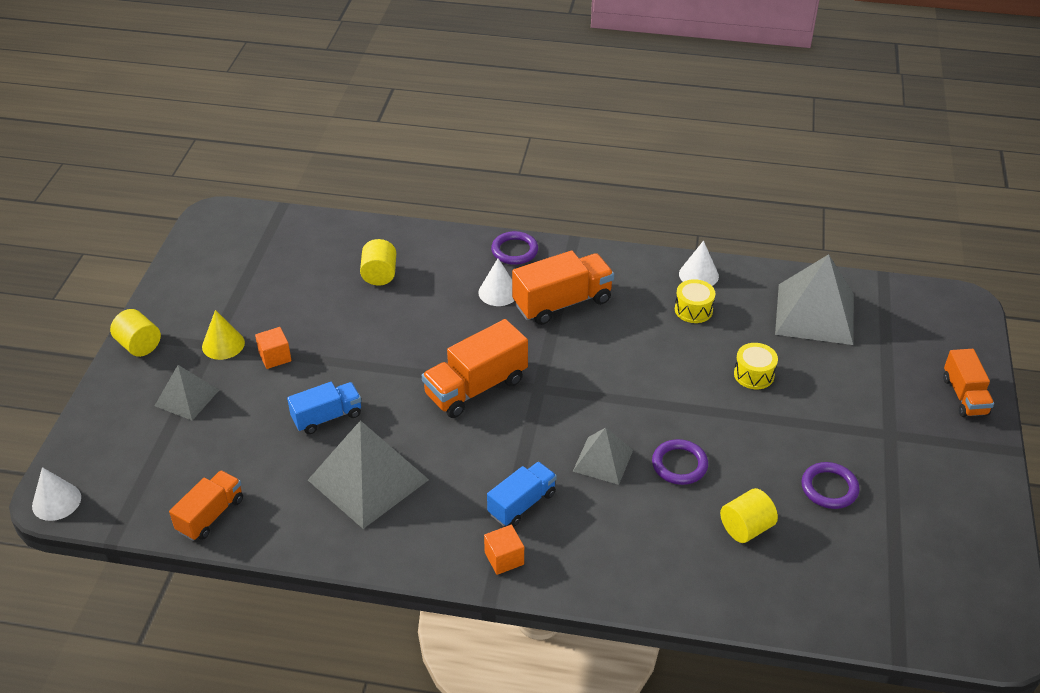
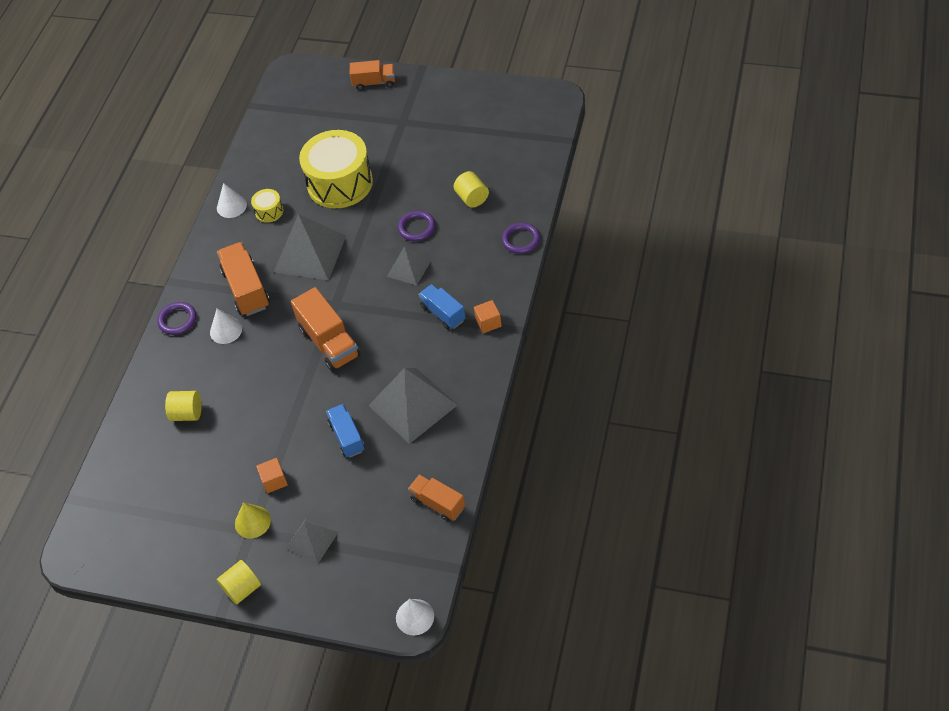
camera: 80 degrees left, 10 degrees up
yellow drum [734,343,778,389] -> yellow drum [299,130,373,208], size x2.34
grey pyramid [775,254,854,345] -> grey pyramid moved to [274,214,346,281]
purple ring [801,462,860,509] -> purple ring moved to [502,223,540,254]

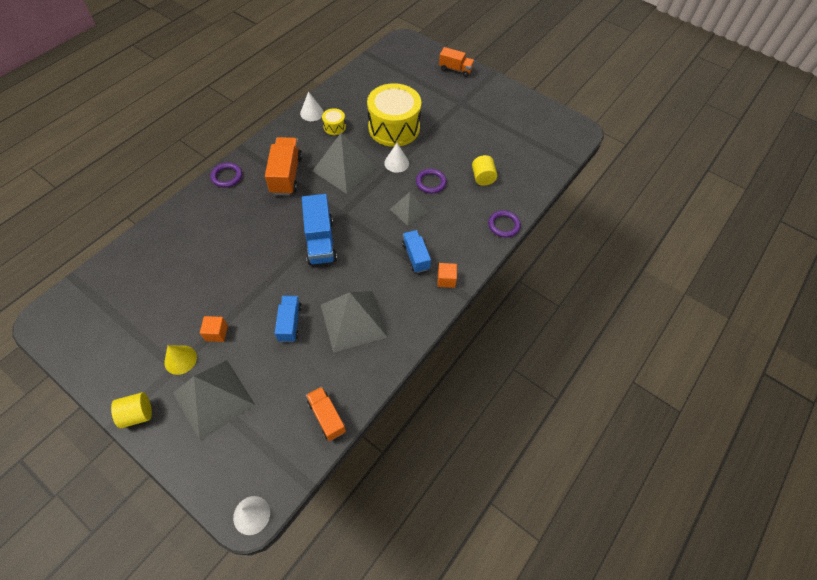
camera: 15 degrees right, 5 degrees up
yellow cylinder [165,391,201,421] -> none
white cone [210,308,242,344] -> white cone moved to [384,143,409,173]
grey pyramid [286,517,338,563] -> grey pyramid [173,360,255,441], size x1.76
orange truck [291,287,361,371] -> blue truck [302,194,337,265]

